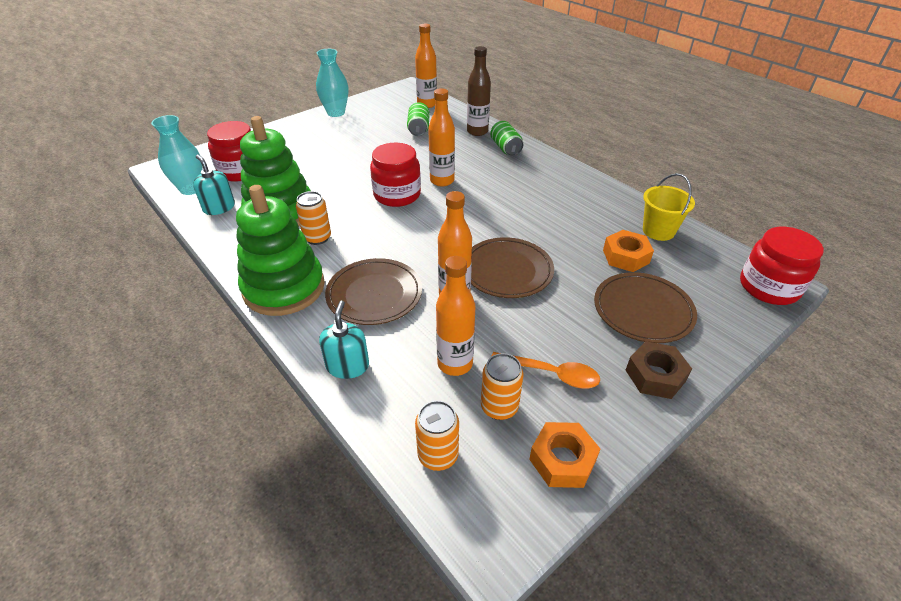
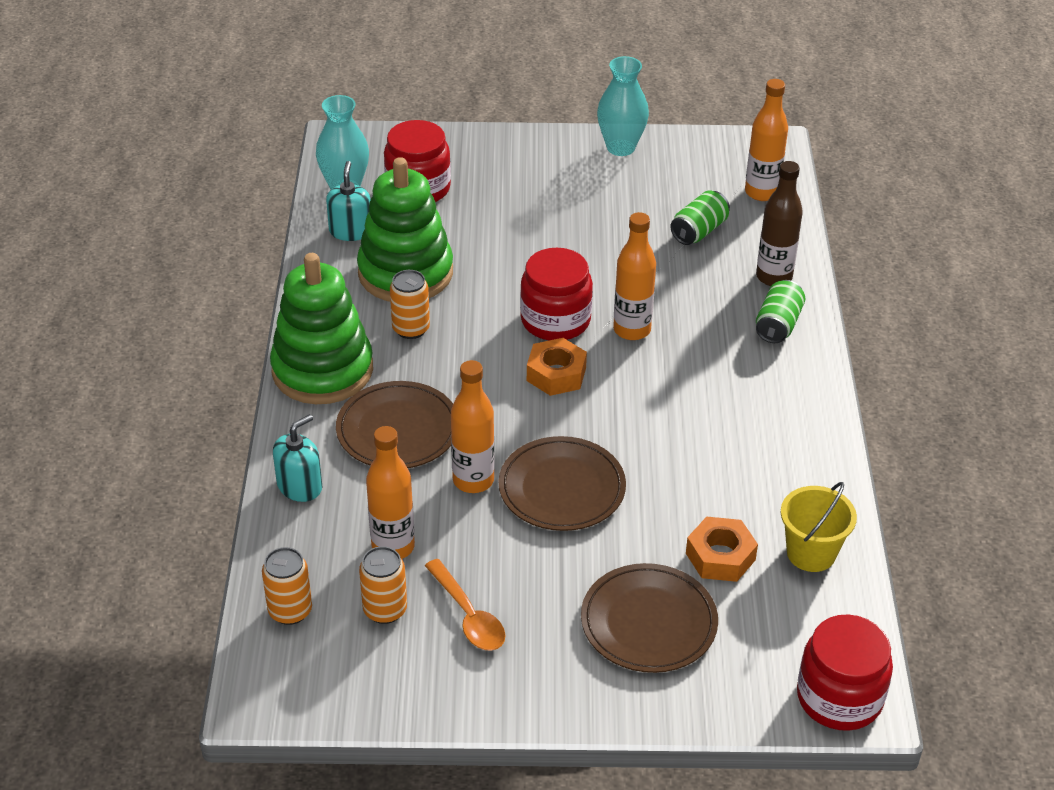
camera: 40 degrees right, 0 degrees up
orange nut [529,422,600,488] -> orange nut moved to [527,338,587,396]
brown nut [626,341,692,399] -> none

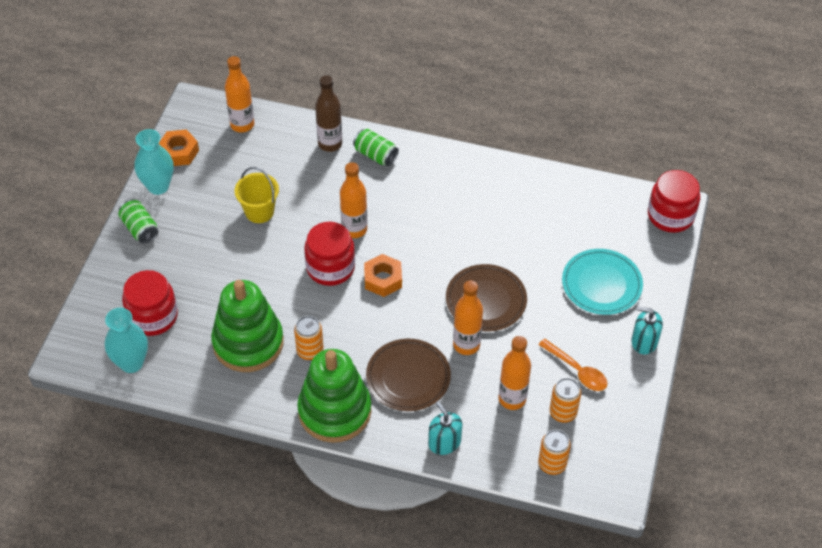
camera: 75 degrees left, 10 degrees up
turquoise soap dispenser [326,161,370,241] -> turquoise soap dispenser moved to [631,306,663,355]
orange spoon [425,559,505,651] -> orange spoon turned 60 degrees clockwise [538,338,607,391]
brown plate [581,563,718,673] -> turquoise plate [562,249,643,315]
green can [670,191,730,245] -> green can moved to [118,199,158,244]
orange nut [686,517,758,582] -> orange nut moved to [159,129,199,166]
yellow bucket [781,482,857,572] -> yellow bucket moved to [234,167,279,223]

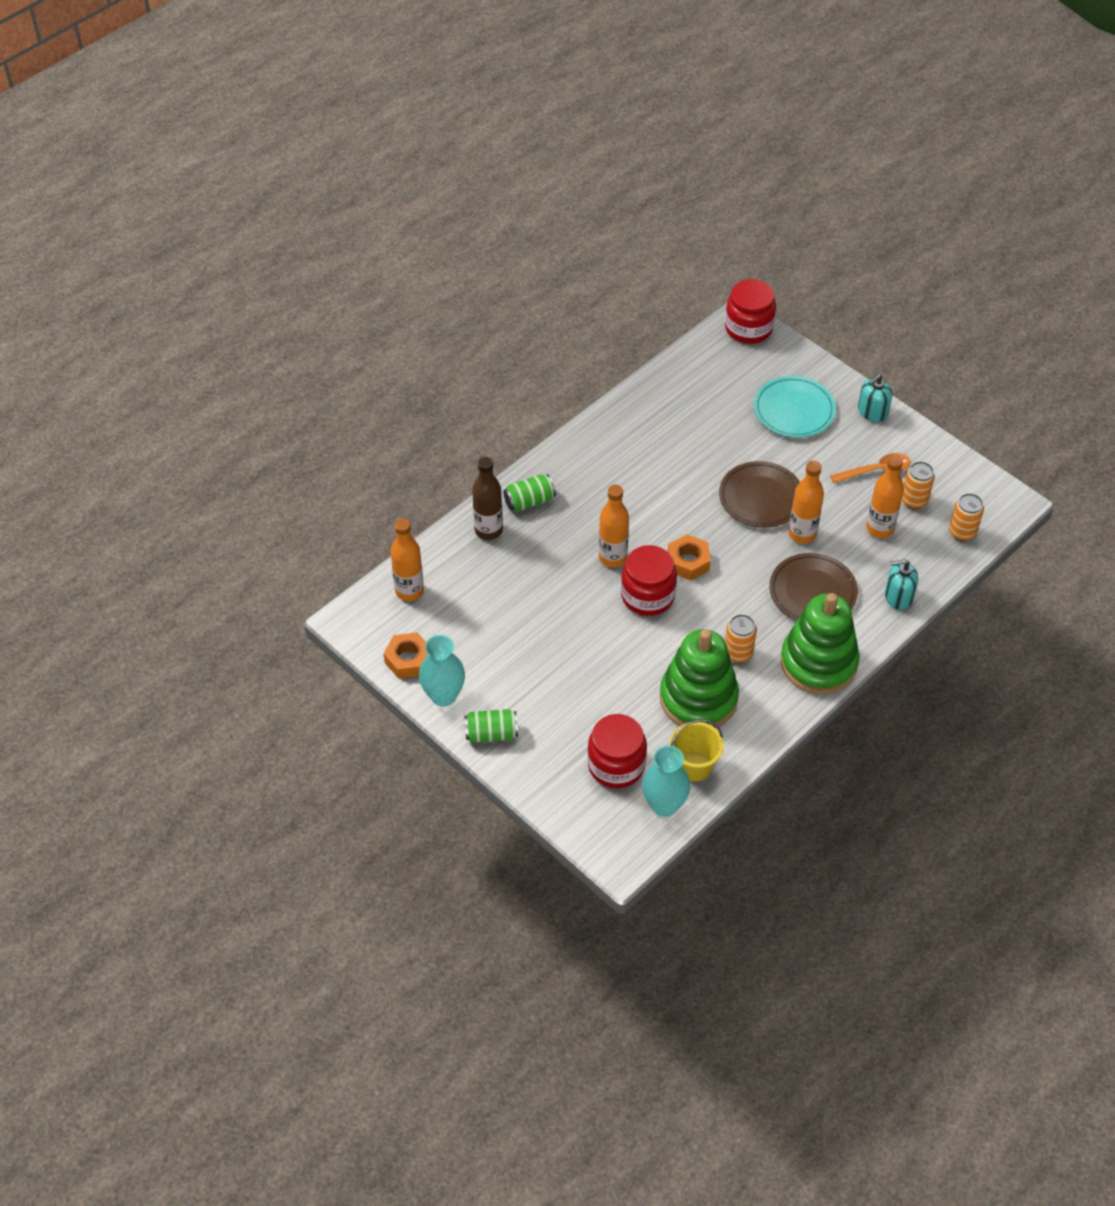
camera: 60 degrees left, 0 degrees up
yellow bucket [234,167,279,223] -> yellow bucket moved to [670,719,724,782]

